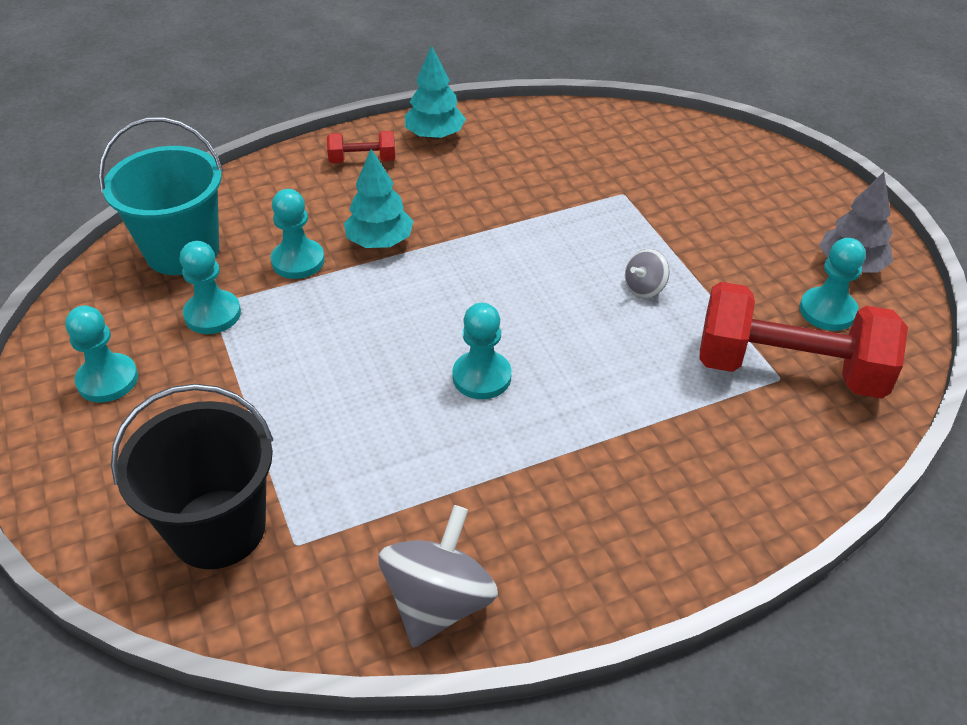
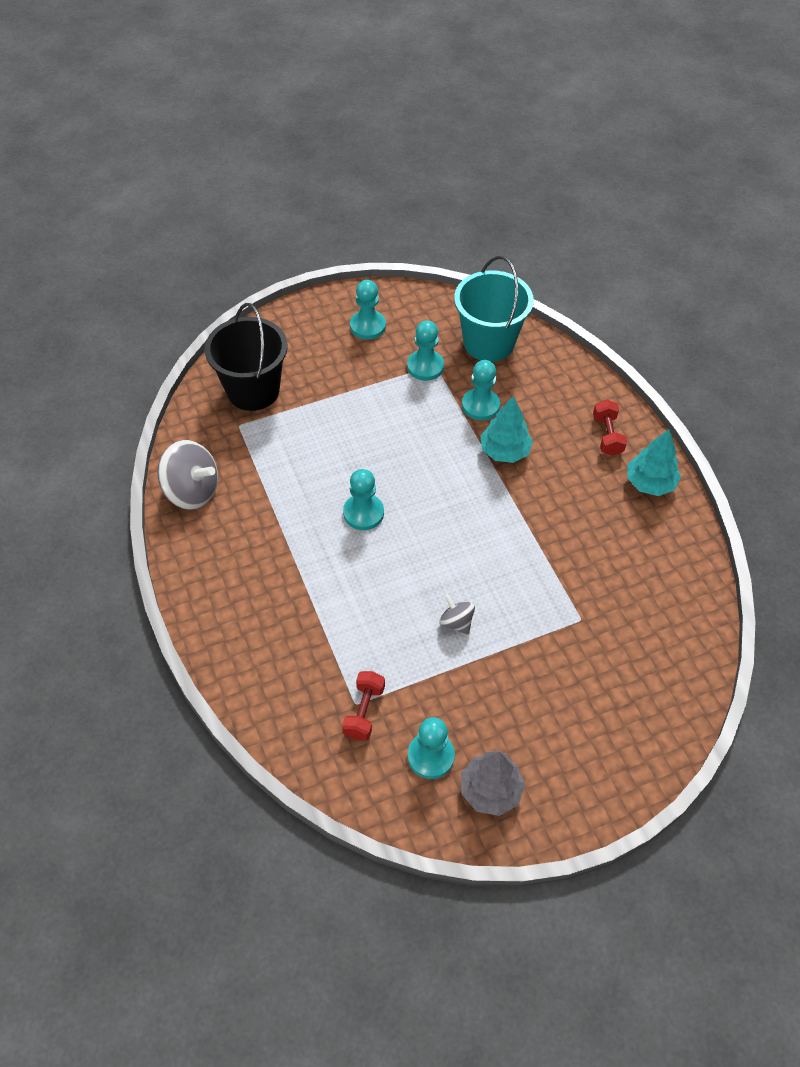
camera: 90 degrees right, 10 degrees up
red dumbbell [700,282,908,399] -> red dumbbell [342,671,385,740], size x0.45

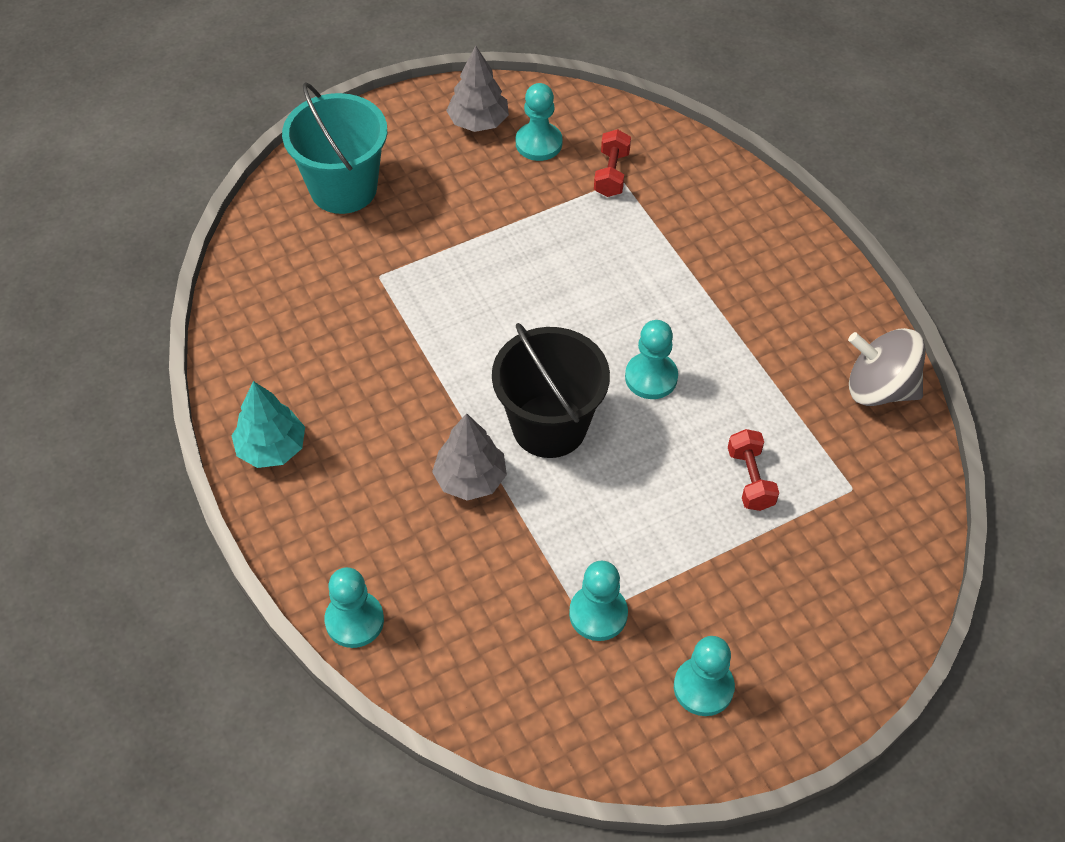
camera: 175 degrees right, 0 degrees up
black bucket [205,303,287,411] -> black bucket moved to [492,323,610,458]
grey spinning top [439,594,475,635] -> none
turquoise bucket [454,256,534,362] -> turquoise bucket moved to [282,82,387,214]
turquoise pawn [462,360,500,420] -> turquoise pawn moved to [324,567,384,648]
turquoise tree [480,396,533,463] -> grey tree [432,413,507,501]
red dumbbell [593,400,627,456] -> red dumbbell moved to [728,429,779,511]

